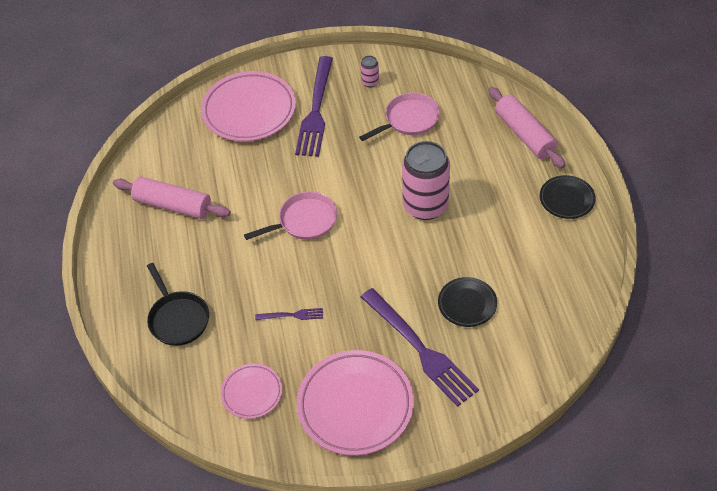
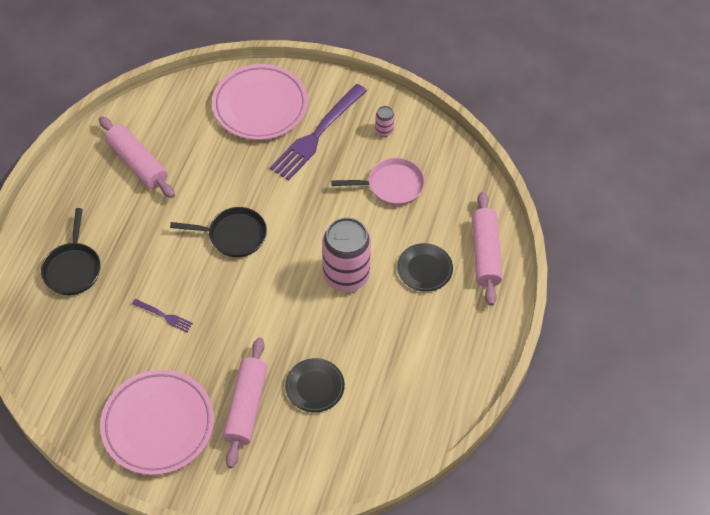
camera: 25 degrees right, 5 degrees up
pink plate [221,364,282,419] -> none
pink pan [244,191,337,240] -> black pan [170,207,267,257]
purple fork [361,288,479,407] -> pink rolling pin [223,337,268,468]
black plate [540,175,596,219] -> black plate moved to [397,243,453,292]

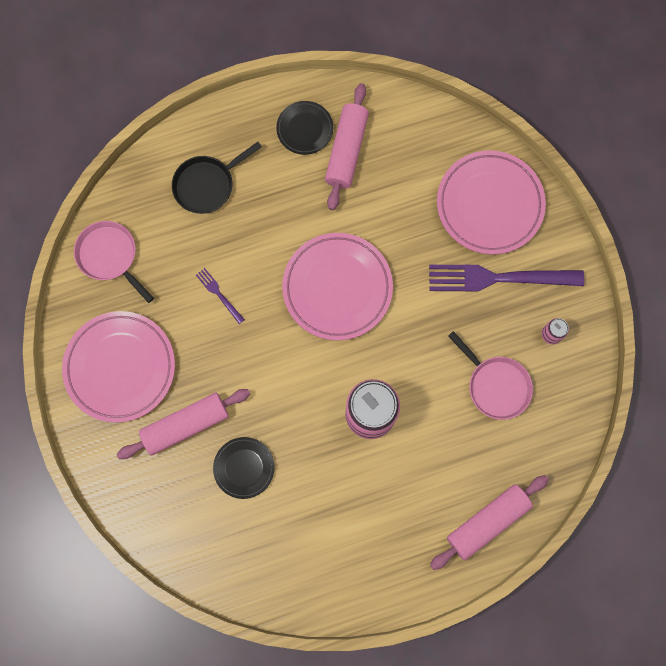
camera: 55 degrees right, 20 degrees up
purple fork [132,299,193,332] -> purple fork turned 150 degrees clockwise [196,268,245,324]
black pan [170,207,267,257] -> pink plate [282,233,393,341]
black plate [397,243,453,292] -> black plate moved to [276,101,333,155]
none -> pink pan [74,221,154,303]

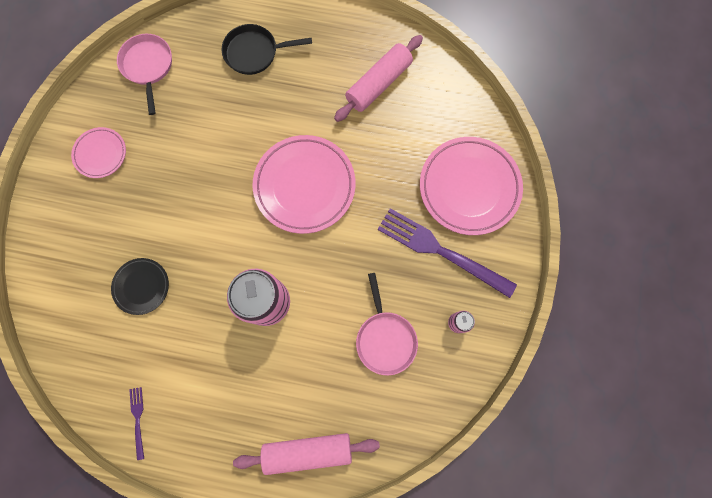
camera: 30 degrees right, 0 degrees up
pink plate [62,311,175,423] -> pink plate [71,127,126,178], size x0.54
pink rolling pin [117,389,250,459] -> none
purple fork [196,268,245,324] -> purple fork moved to [129,387,144,460]
black plate [276,101,333,155] -> none

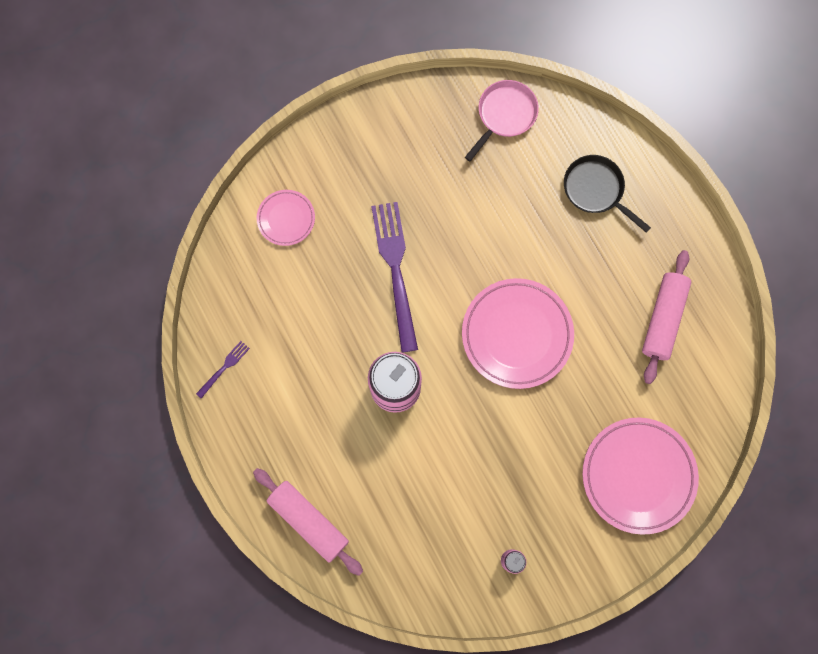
camera: 50 degrees right, 0 degrees up
pink plate [71,127,126,178] -> pink plate moved to [257,190,315,246]
black plate [111,258,169,315] -> none
pink rolling pin [334,35,423,122] -> pink rolling pin turned 75 degrees counterclockwise [642,250,692,384]
pink pan [356,273,418,376] -> none
purple fork [378,208,517,298] -> purple fork moved to [371,202,418,353]

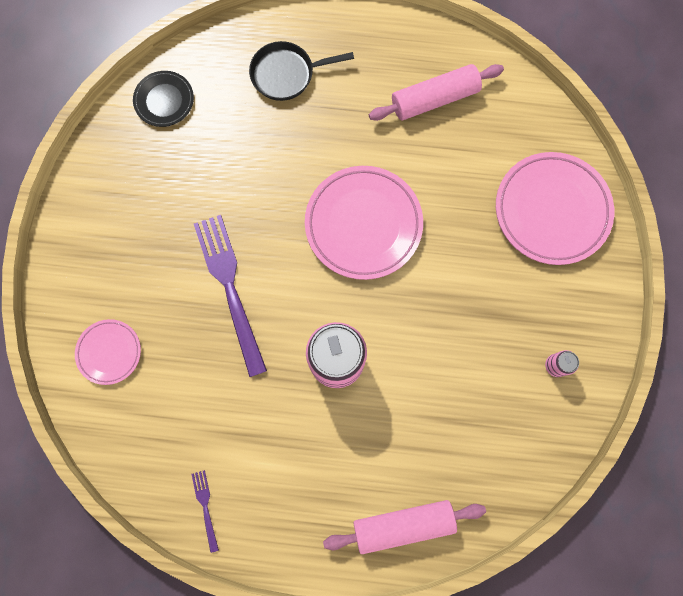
camera: 55 degrees left, 0 degrees up
purple fork [371,202,418,353] -> purple fork turned 45 degrees clockwise [194,215,267,377]
pink pan [465,80,539,162] -> black plate [133,71,194,127]
pink rolling pin [642,250,692,384] -> pink rolling pin turned 75 degrees counterclockwise [369,64,504,121]

